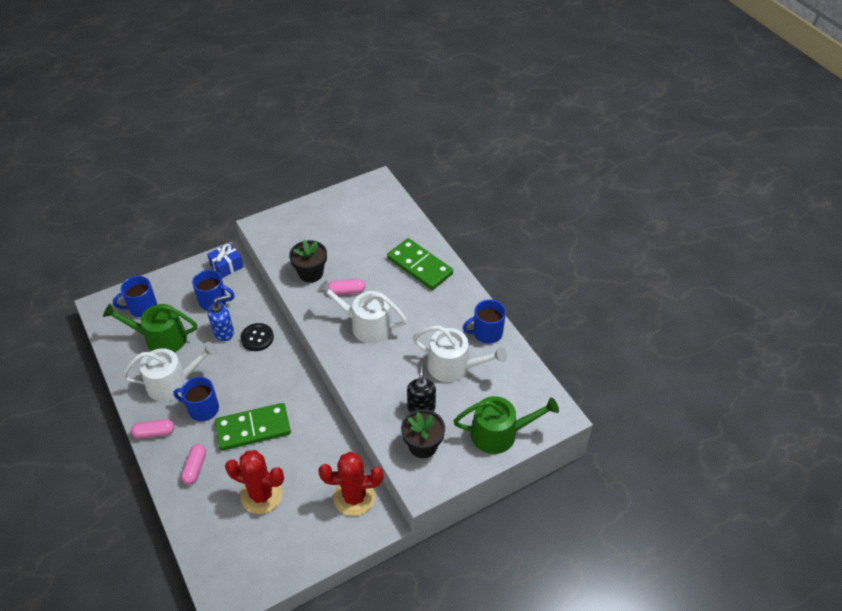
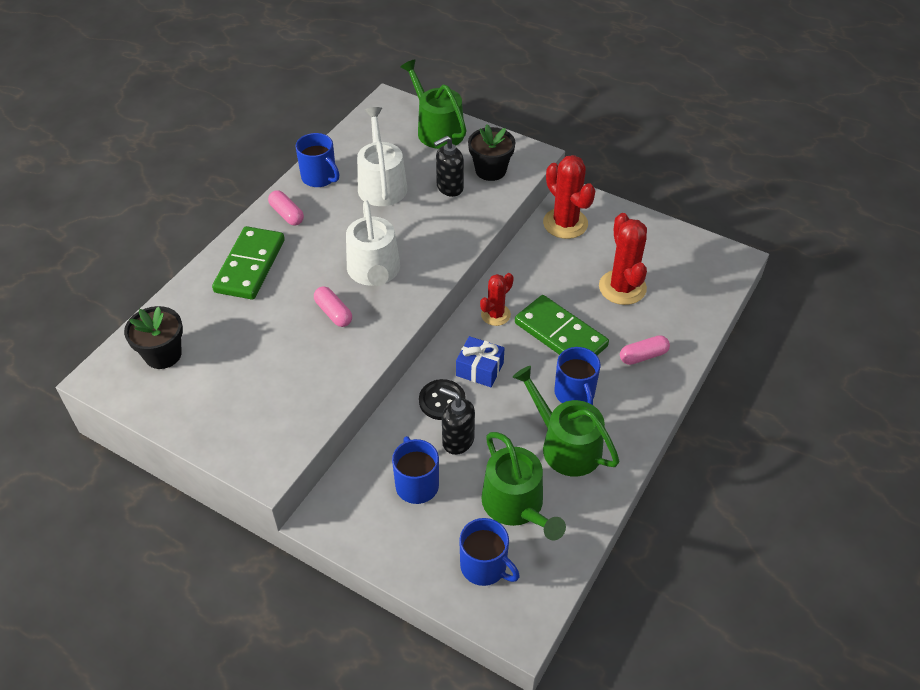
camera: 120 degrees left, 0 degrees up
white watering can [122,342,217,402] -> green watering can [513,366,619,477]
pink capsule [131,419,175,439] -> pink capsule moved to [268,190,304,225]
blue gift [207,243,244,278] -> blue gift moved to [456,336,505,387]
blue soap dispenser [208,295,234,341] -> black soap dispenser [440,387,475,455]
black flower pot [289,239,327,283] -> black flower pot moved to [124,306,183,369]
none -> red cactus [480,273,514,326]

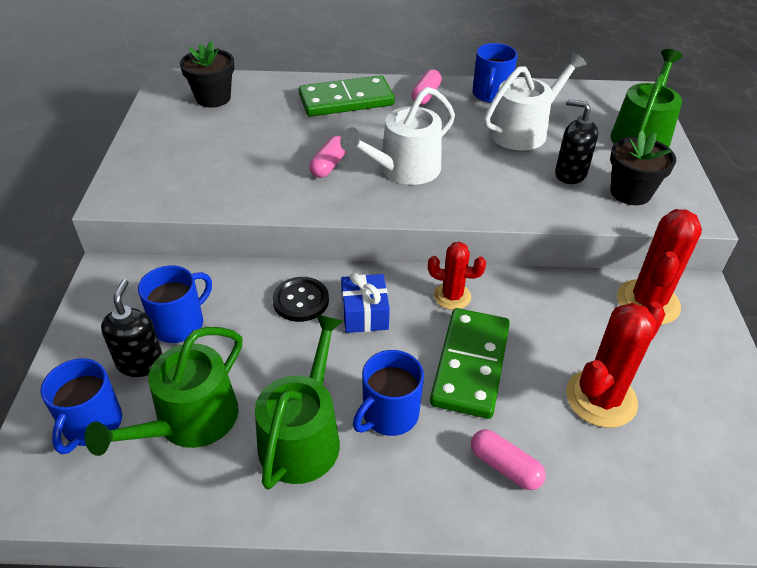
camera: 60 degrees right, 5 degrees down
black soap dispenser [440,387,475,455] -> black soap dispenser moved to [101,279,163,377]

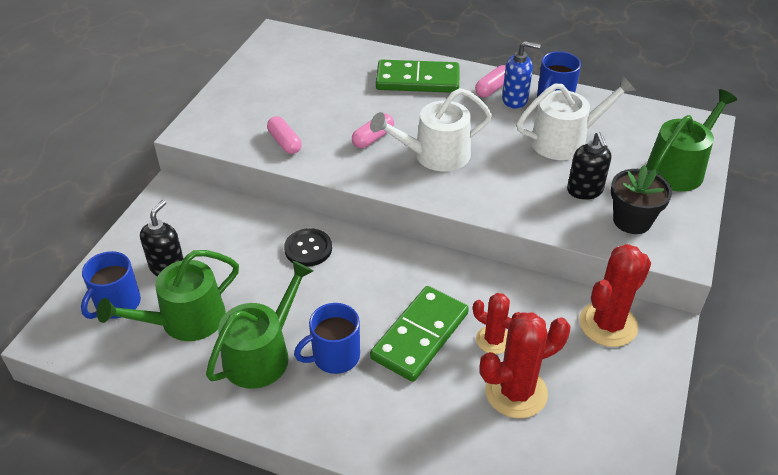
camera: 20 degrees right, 0 degrees up
blue mug [138,265,212,343] -> none
black flower pot [180,41,235,108] -> none
blue gift [341,273,390,333] -> none
red cactus [428,242,486,310] -> red cactus moved to [473,293,520,354]
pink capsule [471,429,546,490] -> pink capsule moved to [267,116,302,154]
black soap dispenser [555,99,598,184] -> black soap dispenser turned 150 degrees counterclockwise [567,132,611,200]
none -> blue soap dispenser [502,41,541,109]

